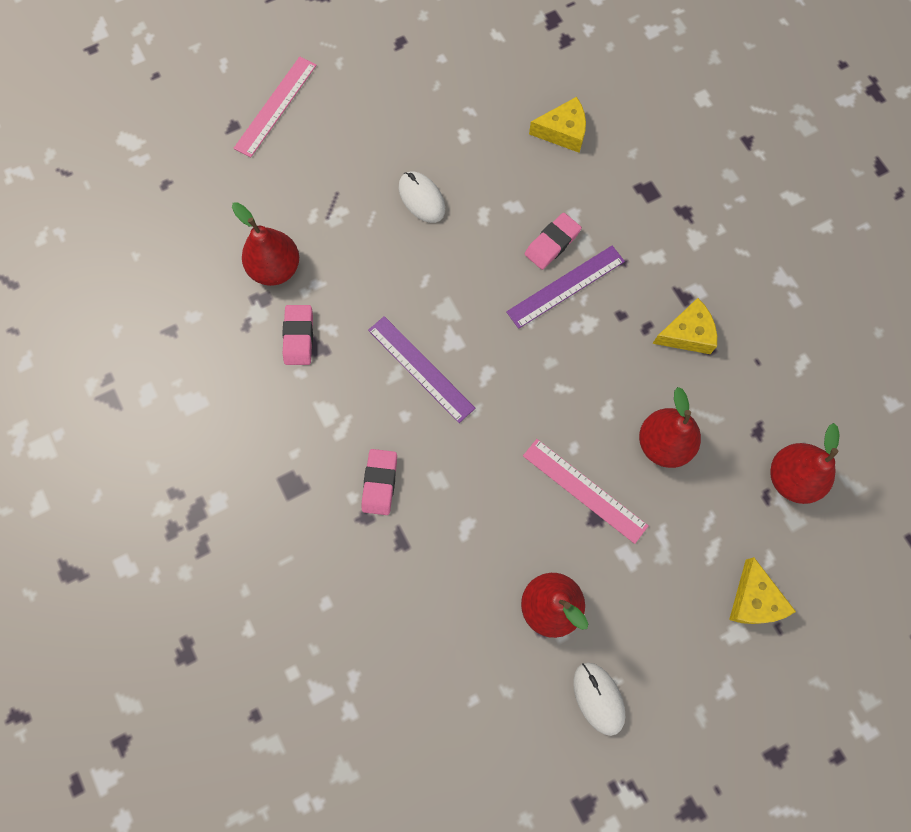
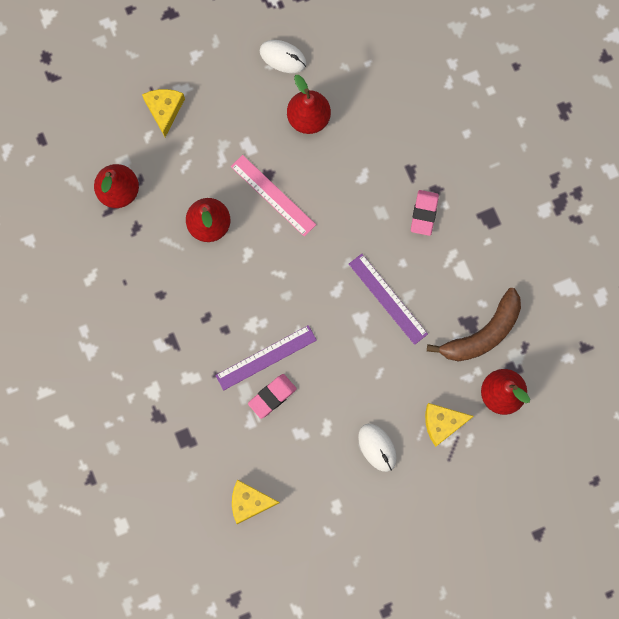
camera: 175 degrees left, 5 degrees up
pink ruler [234,57,317,158] -> none
pink eraser [282,305,313,365] -> brown banana [427,288,521,361]
white mouse [573,662,625,736] -> white mouse turned 45 degrees counterclockwise [260,40,307,73]
yellow cheese [652,298,717,354] -> yellow cheese moved to [425,403,474,447]

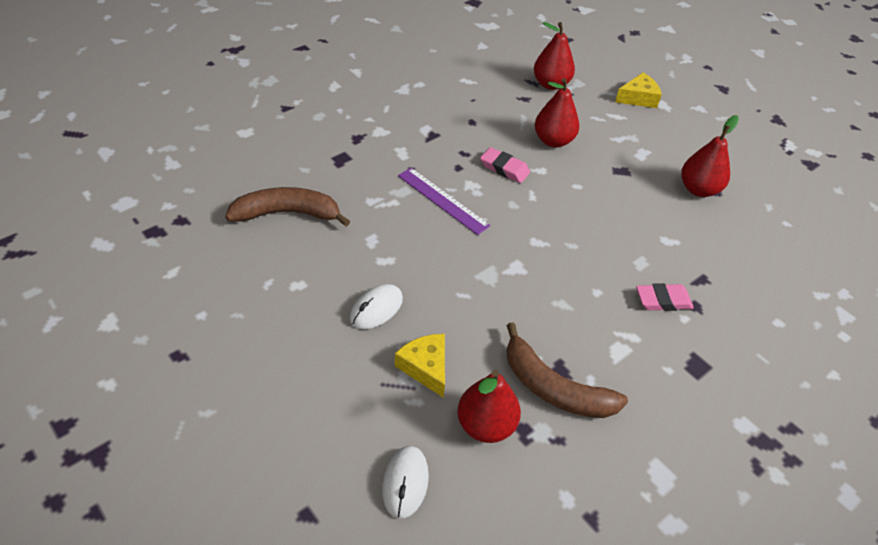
camera: 70 degrees right, 30 degrees down
pink ruler [231,155,316,237] -> none
yellow cheese [232,480,280,524] -> brown banana [225,187,350,226]
pink eraser [248,374,297,419] -> pink eraser moved to [480,147,530,183]
white mouse [260,40,307,73] -> white mouse moved to [382,446,429,519]
purple ruler [349,254,428,345] -> none

